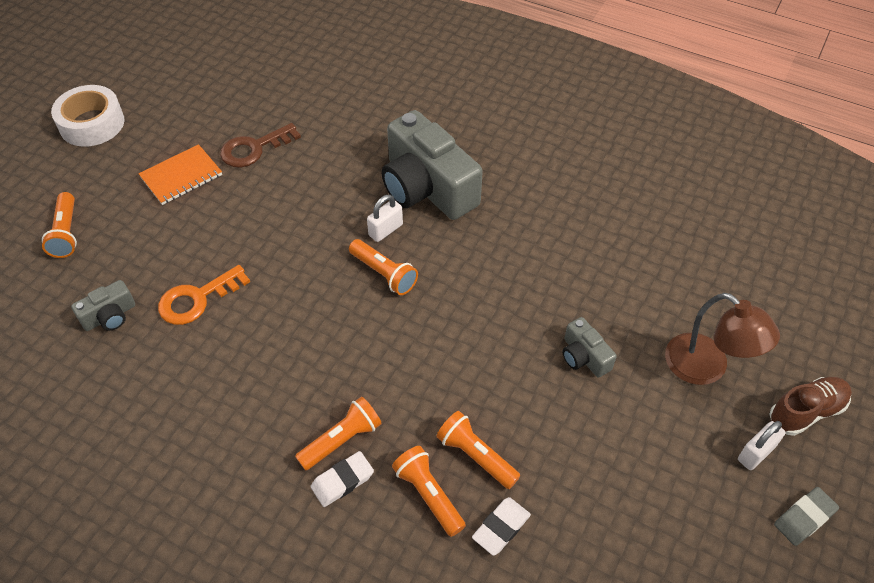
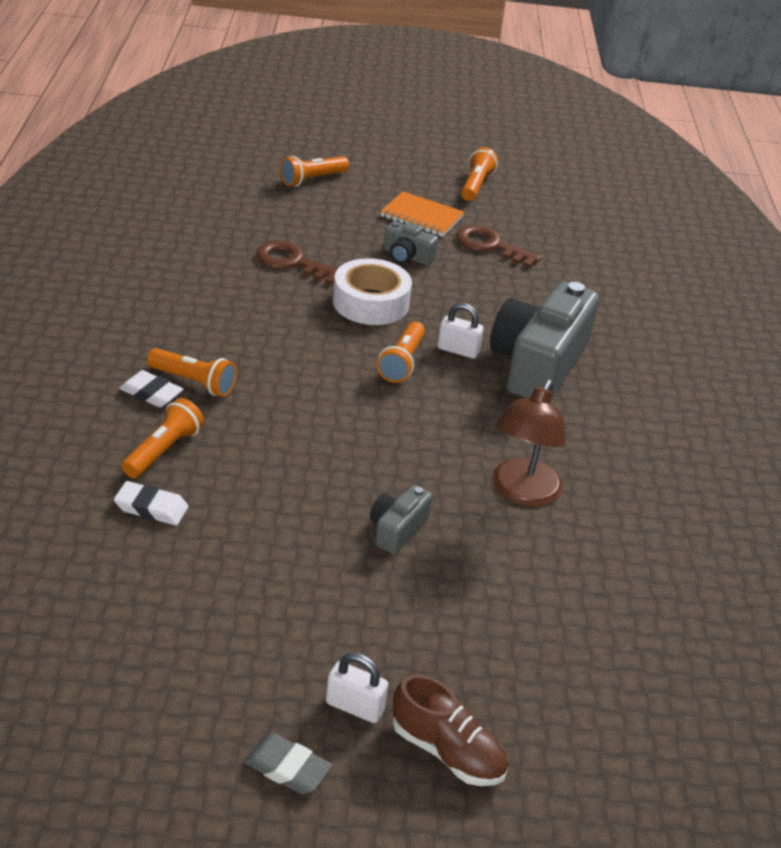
camera: 60 degrees right, 15 degrees down
white tape [51,85,124,147] -> white tape moved to [333,258,412,325]
grey camera [71,280,135,331] -> grey camera moved to [383,221,438,265]
orange key [158,265,250,325] -> brown key [256,241,337,285]
orange flashlight [436,411,520,489] -> orange flashlight moved to [461,147,498,201]
brown lamp [665,293,780,385] -> brown lamp moved to [492,380,566,507]

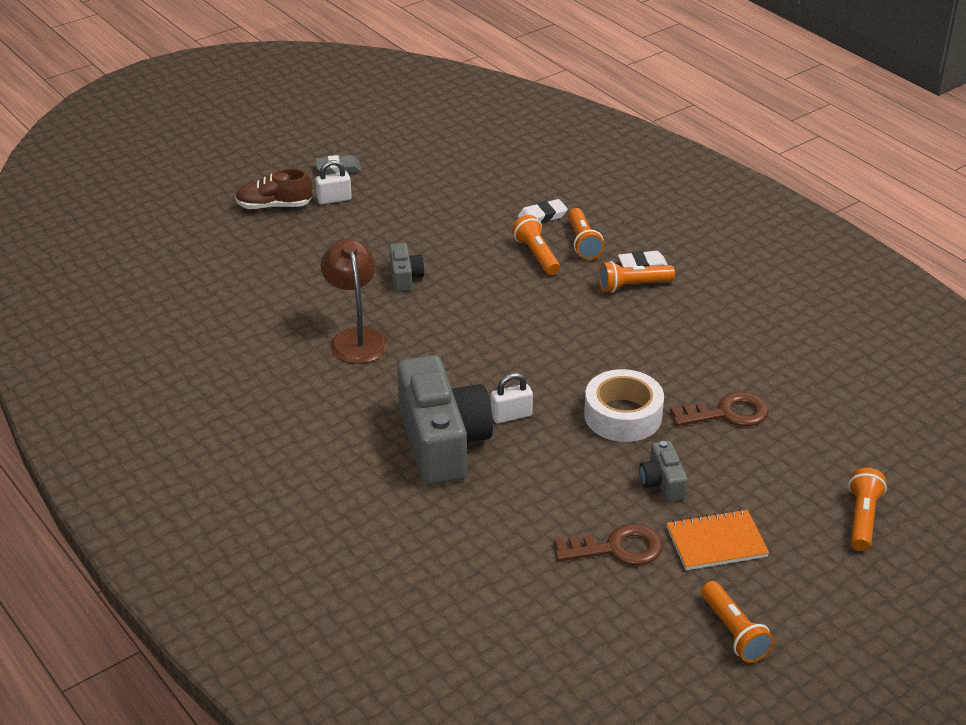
camera: 145 degrees right, 0 degrees up
orange flashlight [377,321,425,383] -> orange flashlight moved to [512,215,560,275]
grey camera [383,221,438,265] -> grey camera turned 90 degrees counterclockwise [640,441,688,502]

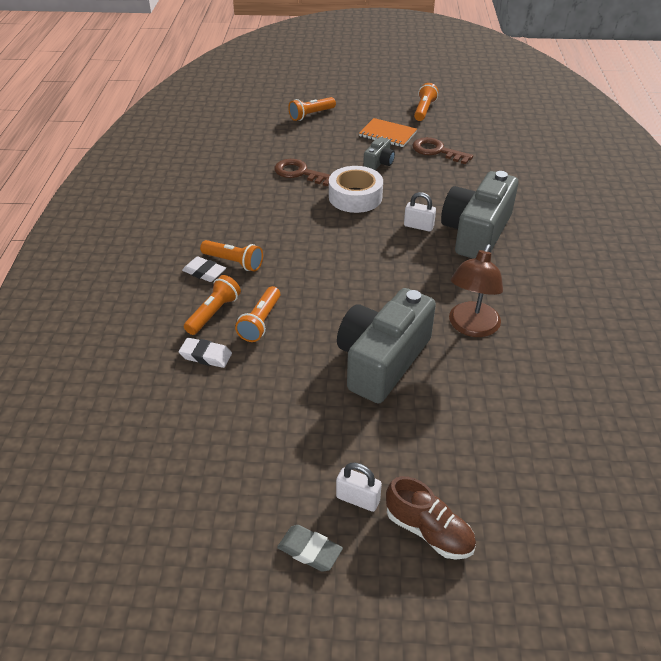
camera: 140 degrees left, 5 degrees up
grey camera [389,243,425,292] -> grey camera [337,288,436,403], size x2.20

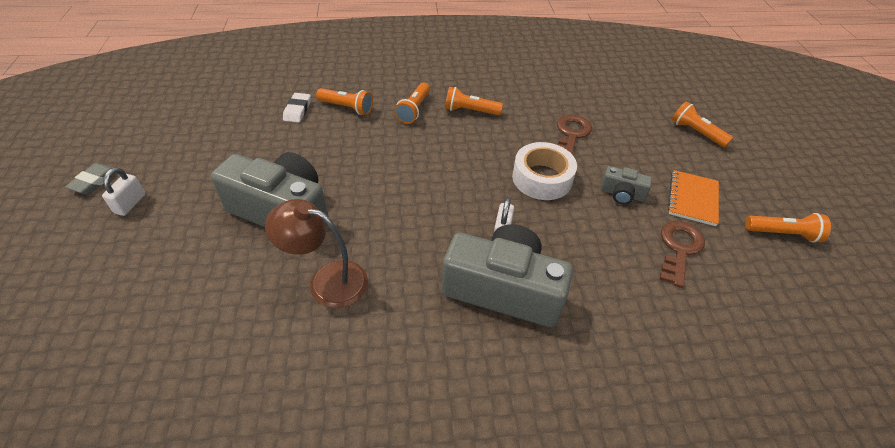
camera: 80 degrees right, 5 degrees up
white eraser [182,256,226,282] -> none
orange flashlight [235,286,280,342] -> orange flashlight moved to [445,87,503,115]
brown shoe [386,476,476,560] -> none

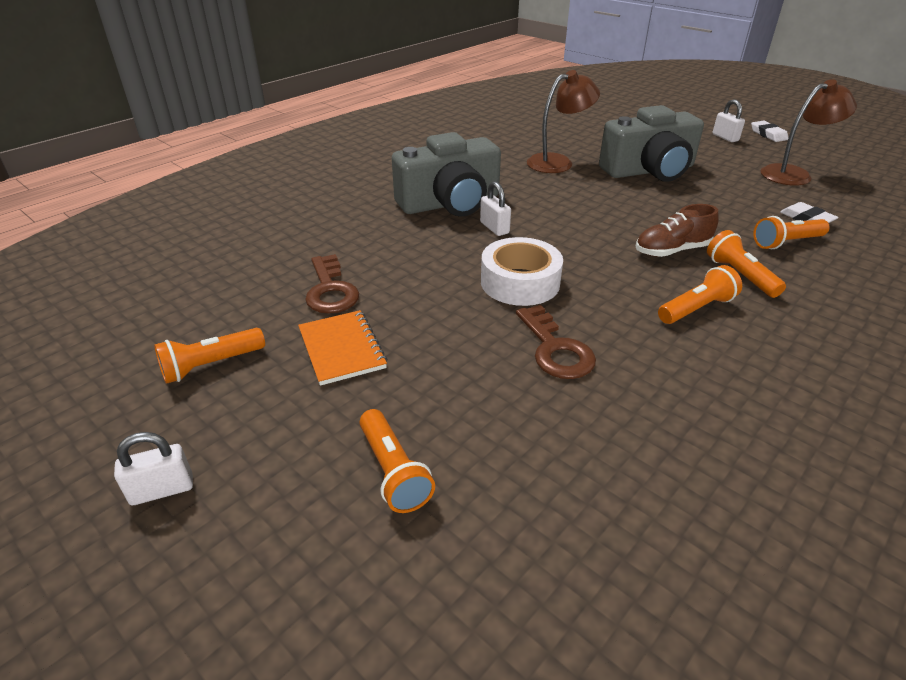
camera: 140 degrees right, 10 degrees down
grey eraser [65,163,115,194] -> white eraser [751,121,789,142]
grey camera [600,166,652,204] -> none
orange flashlight [672,101,733,147] -> orange flashlight turned 60 degrees clockwise [359,409,435,513]
none -> white padlock [114,432,193,505]
none -> brown shoe [636,204,719,257]
none -> brown lamp [760,79,857,186]

